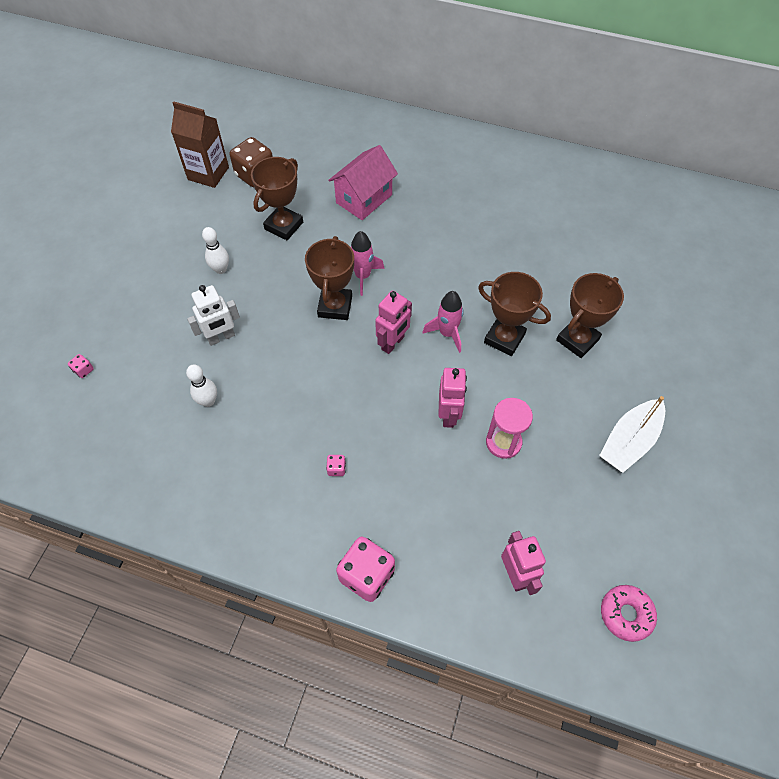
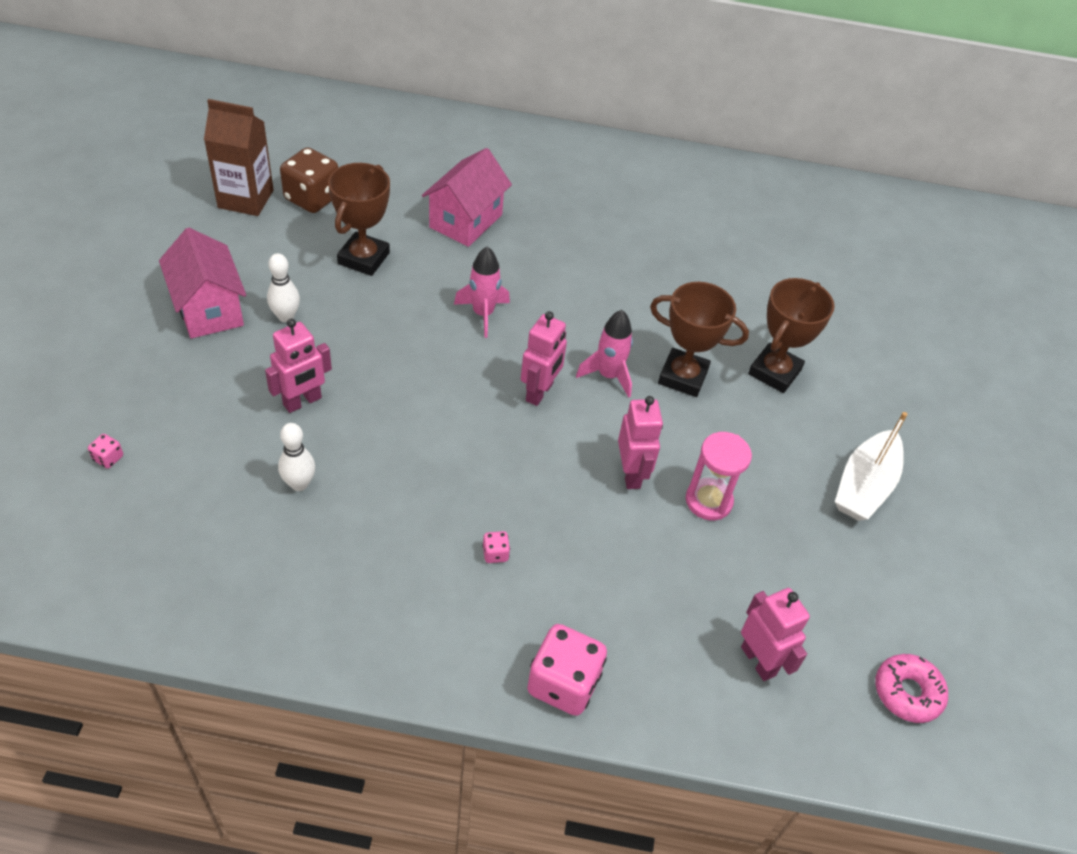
camera: 15 degrees left, 10 degrees down
white robot [187,285,240,346] -> pink robot [265,319,332,413]
brown trophy [305,236,354,320] -> none
none -> pink house [159,228,246,338]

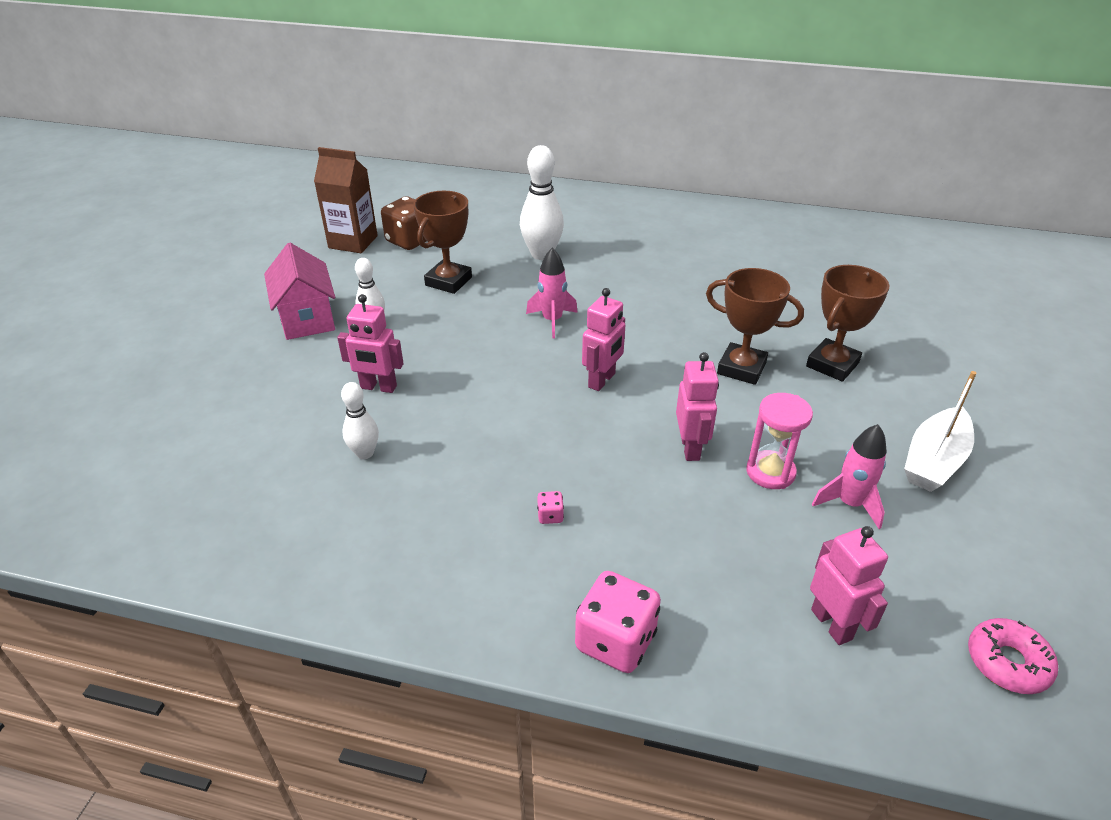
camera: 10 degrees right, 10 degrees down
pink dice [88,434,123,468] -> none
pink robot [265,319,332,413] -> pink robot turned 45 degrees clockwise [337,294,404,393]
pink house [422,148,512,247] -> white bowling pin [520,145,564,260]
pink rocket [576,310,633,398] -> pink rocket moved to [812,424,887,529]

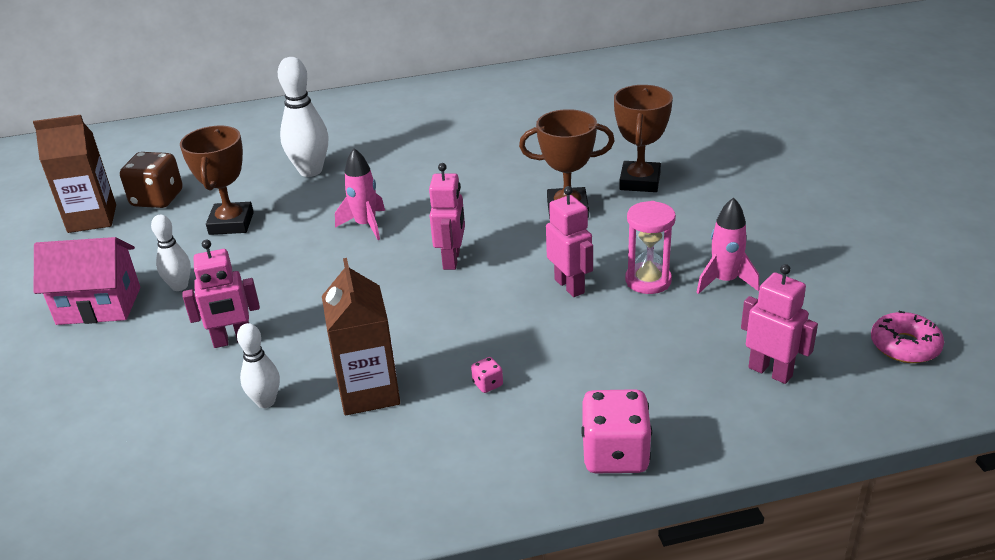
camera: 25 degrees left, 5 degrees down
pink house [264,243,335,340] -> pink house turned 45 degrees counterclockwise [34,237,140,325]
white boat [904,371,977,492] -> none
none -> brown carton [322,258,400,416]

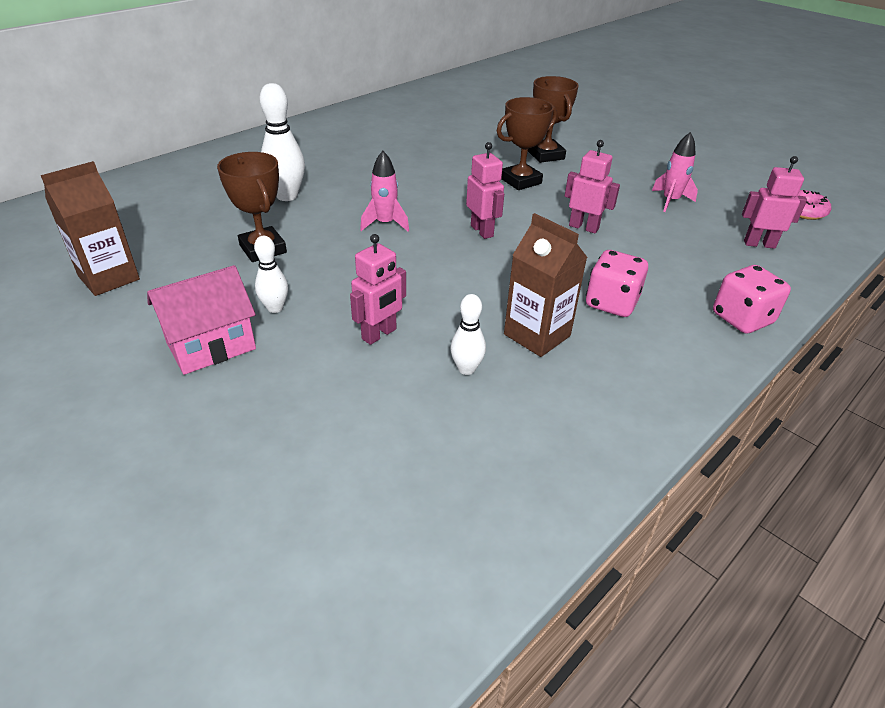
camera: 35 degrees left, 5 degrees up
brown dice [120,152,183,208] -> none
pink dice [471,357,503,393] -> pink dice [586,250,648,317], size x2.34
pink hourglass [625,201,676,294] -> none

